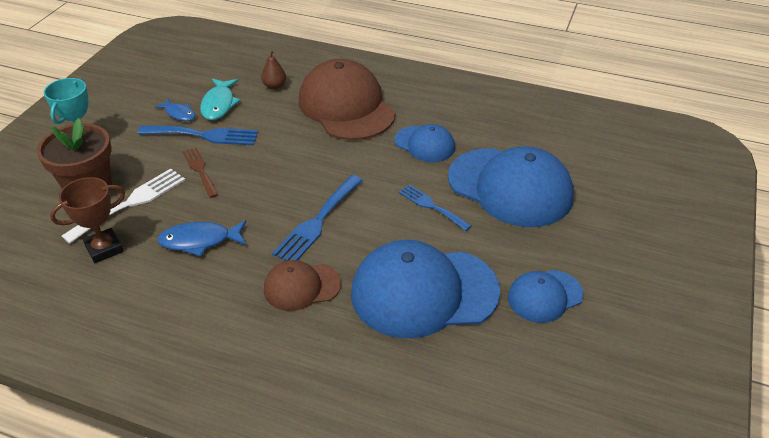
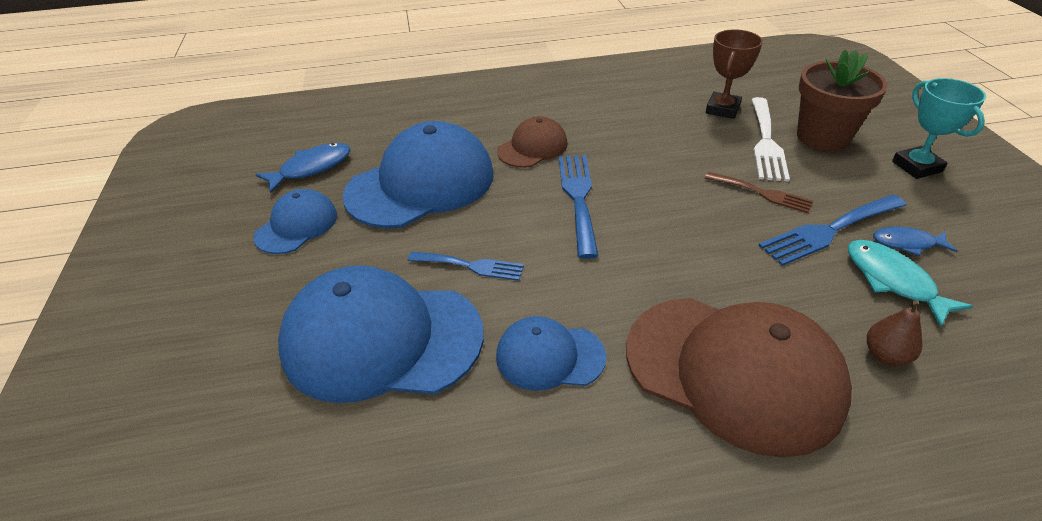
camera: 150 degrees right, 0 degrees up
blue fish [157,220,246,257] -> blue fish moved to [255,143,351,193]

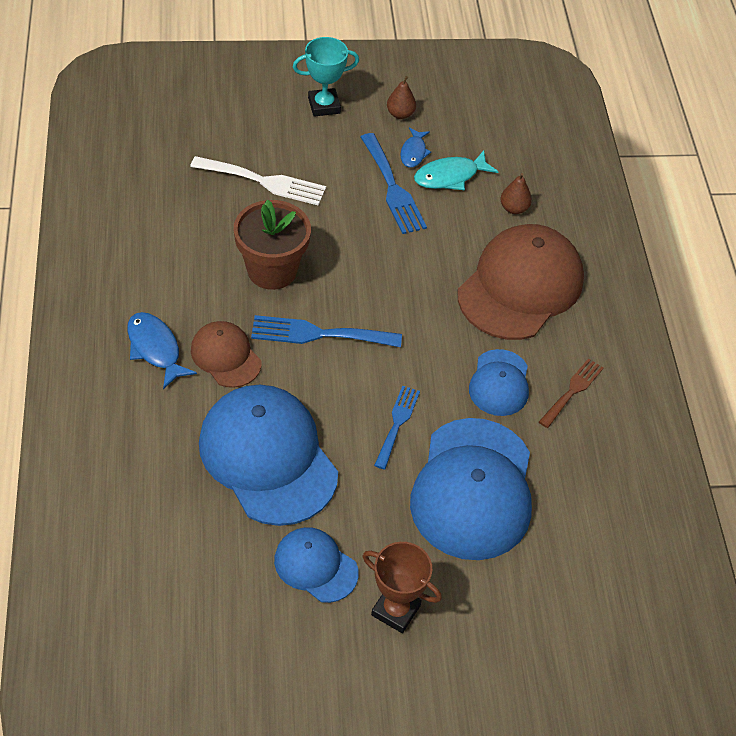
camera: 90 degrees left, 10 degrees up
blue fish [255,143,351,193] -> blue fish moved to [127,312,197,389]
brown fork [705,172,813,213] -> brown fork moved to [539,358,604,428]
brown trophy [706,29,763,119] -> brown trophy moved to [363,542,442,633]
brown flower pot [797,49,888,151] -> brown flower pot moved to [234,199,311,290]
none -> brown pear [387,76,416,119]

